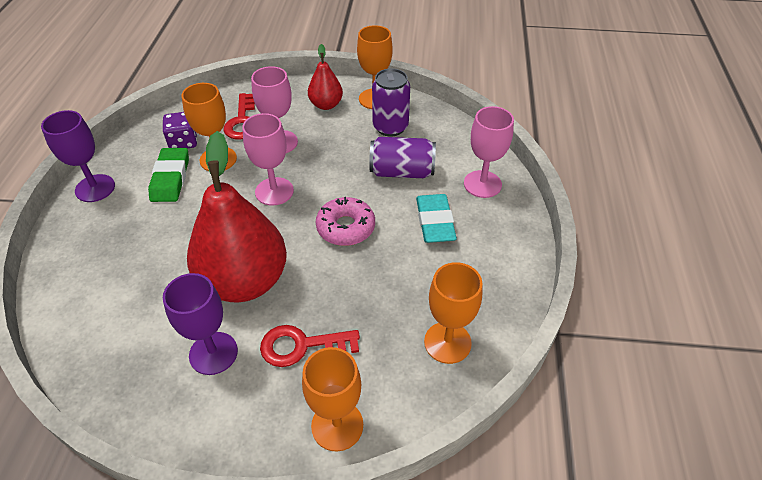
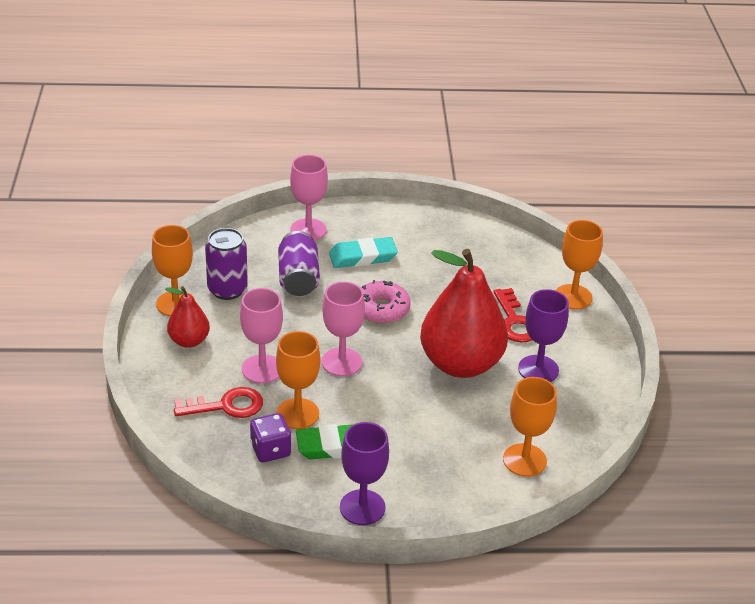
camera: 100 degrees left, 10 degrees down
orange goblet [424,262,482,364] -> orange goblet moved to [503,377,557,477]

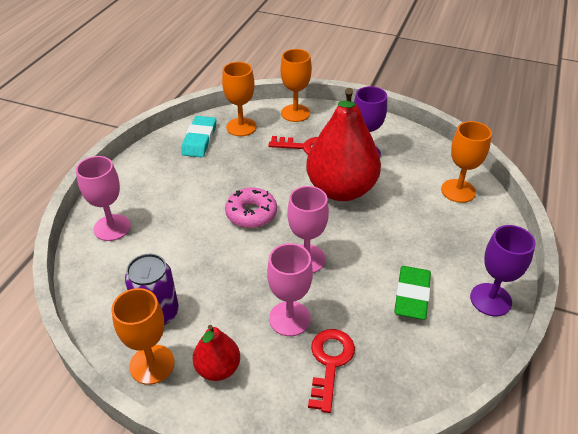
camera: 65 degrees left, 5 degrees up
purple dice [250,413,291,462] -> none
orange goblet [276,331,320,429] -> orange goblet moved to [222,62,256,136]
purple can [278,231,320,296] -> none
turquoise eraser [329,237,398,268] -> turquoise eraser moved to [181,116,216,158]

